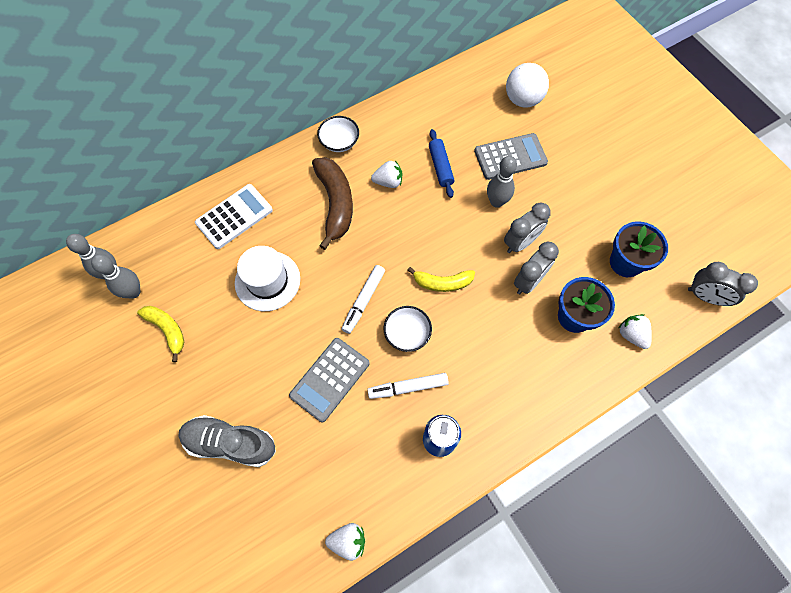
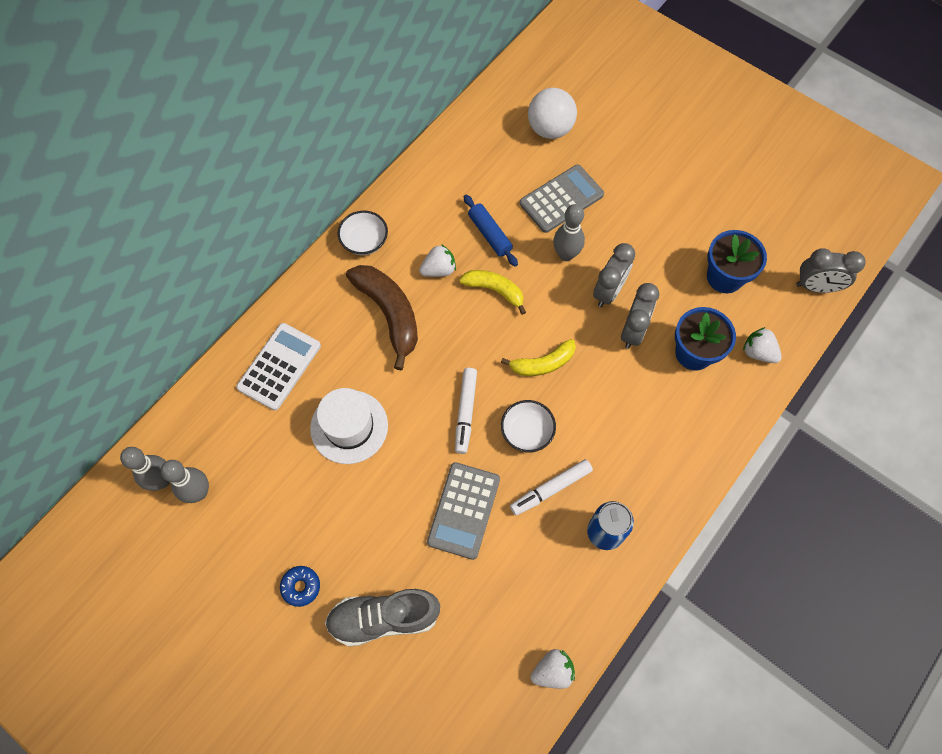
camera: 20 degrees left, 0 degrees up
yellow banana [137,306,184,362] -> yellow banana moved to [459,270,526,315]
none -> blue donut [280,566,320,607]

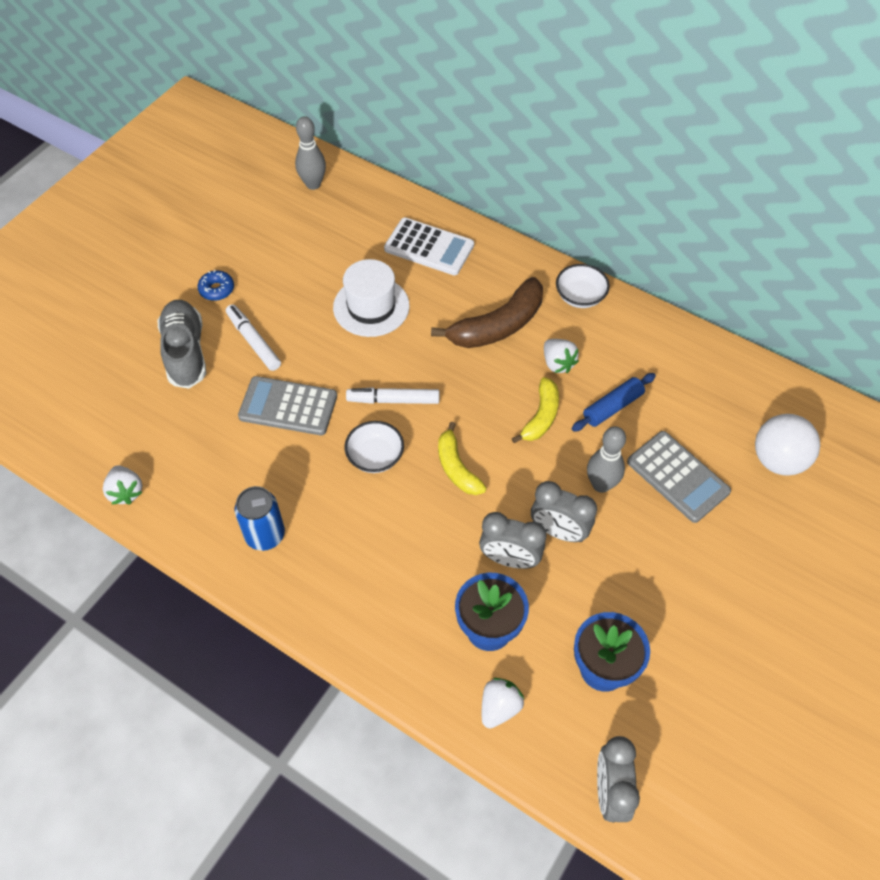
camera: 85 degrees right, 10 degrees down
grey bowling pin [161,460,209,503] -> none
white marker [510,459,593,515] -> white marker moved to [226,305,281,371]

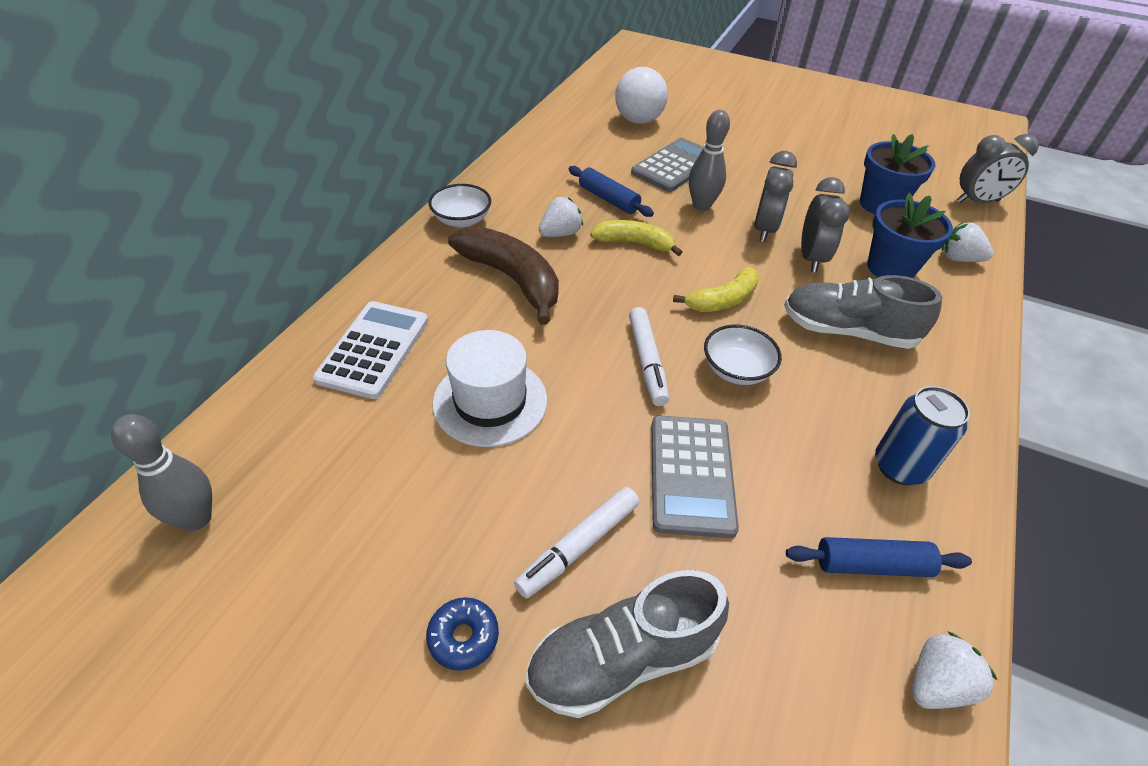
camera: 100 degrees left, 10 degrees down
none -> grey shoe [784,275,942,349]
none -> blue rolling pin [786,537,972,577]

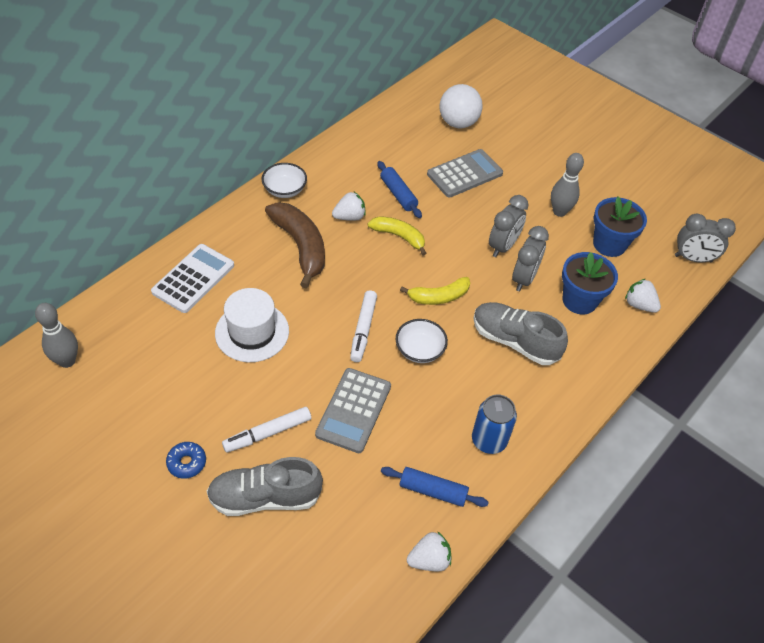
camera: 15 degrees right, 5 degrees up
grey bowling pin [689,110,730,211] -> grey bowling pin moved to [551,153,584,217]

